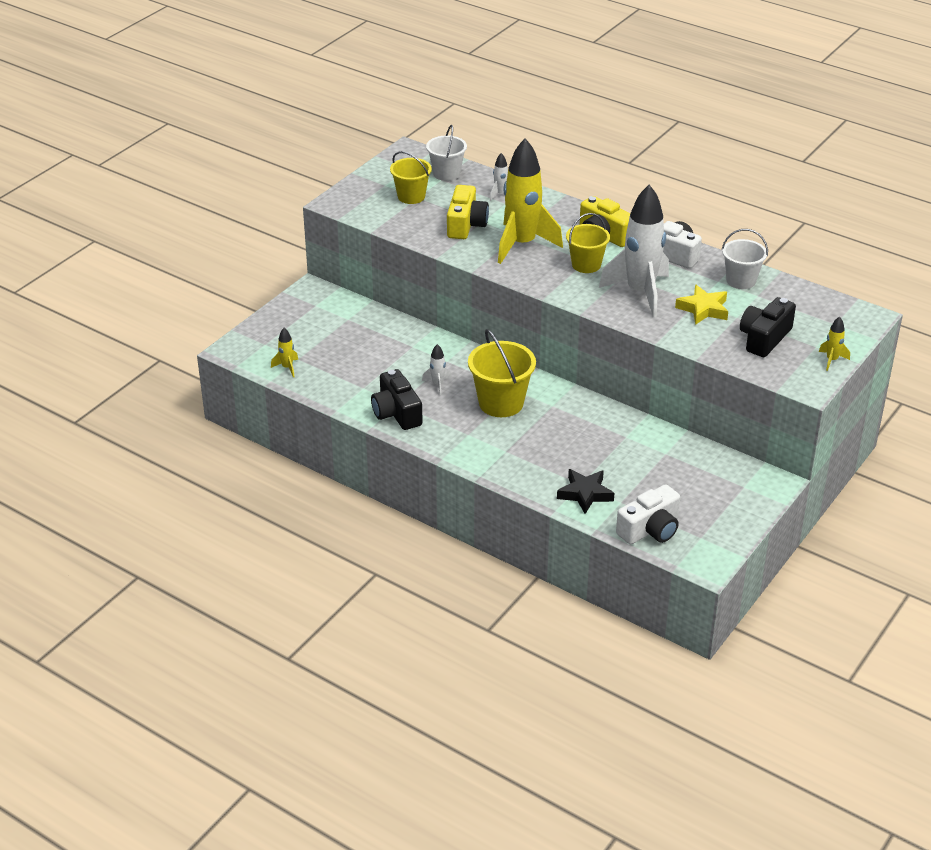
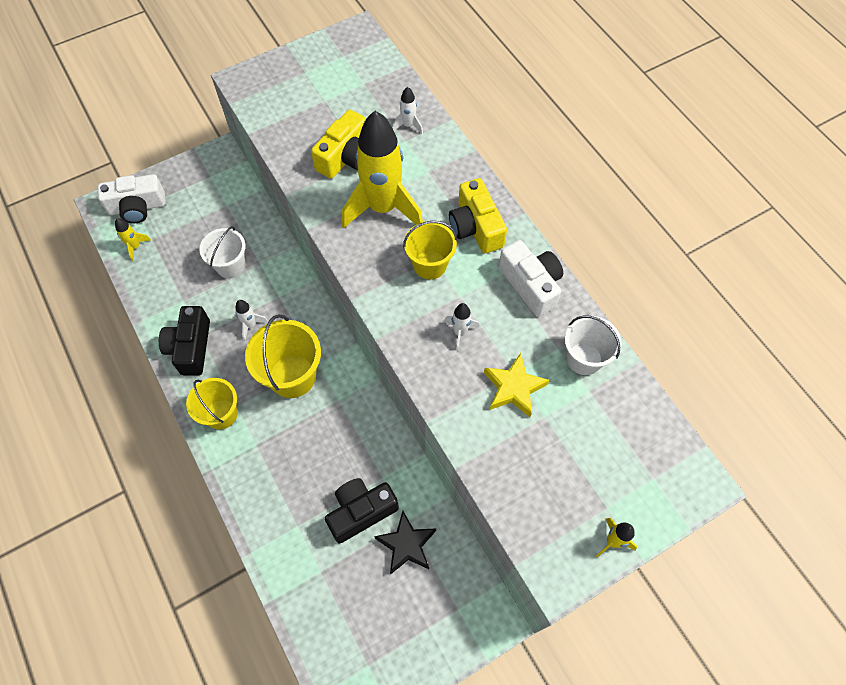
camera: 25 degrees right, 25 degrees up
yellow bucket [390,151,432,204] -> yellow bucket moved to [186,378,237,430]
white bucket [426,125,467,181] -> white bucket moved to [199,226,246,278]
black star [557,469,614,514] -> black star moved to [374,511,436,574]
white rocket [599,185,669,317] -> white rocket [444,303,479,351], size x0.41
white camera [616,484,680,544] -> white camera moved to [98,174,166,223]
black camera [740,297,796,357] -> black camera moved to [325,478,399,543]

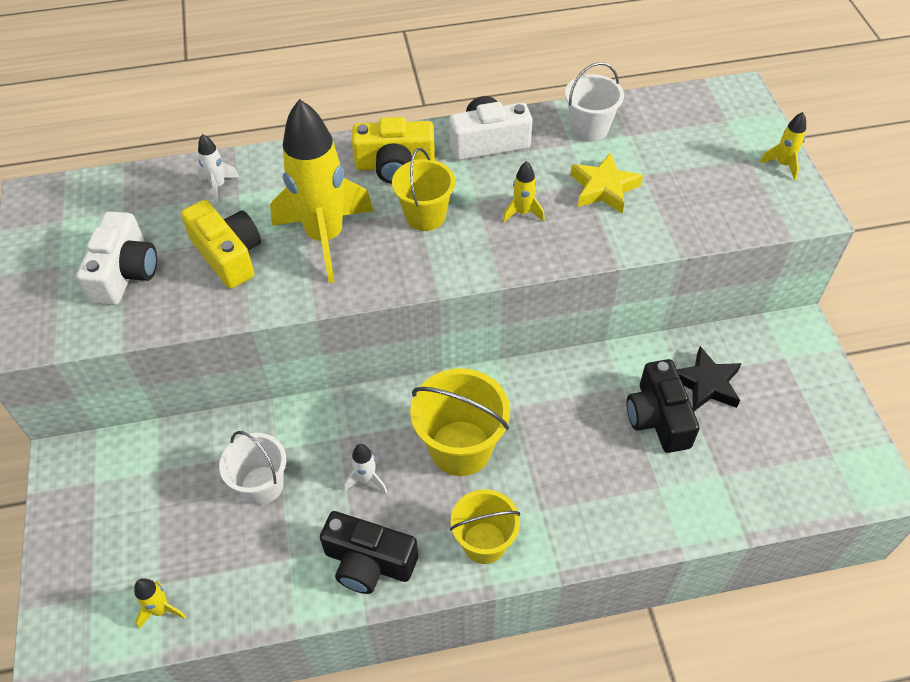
camera: 70 degrees left, 10 degrees down
white camera [98,174,166,223] -> white camera moved to [76,211,157,305]
white rocket [444,303,479,351] -> yellow rocket [503,161,545,223]

